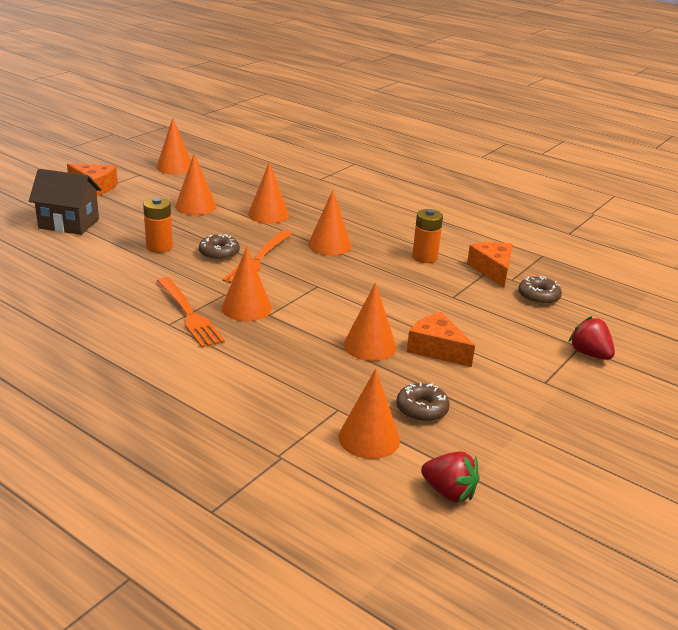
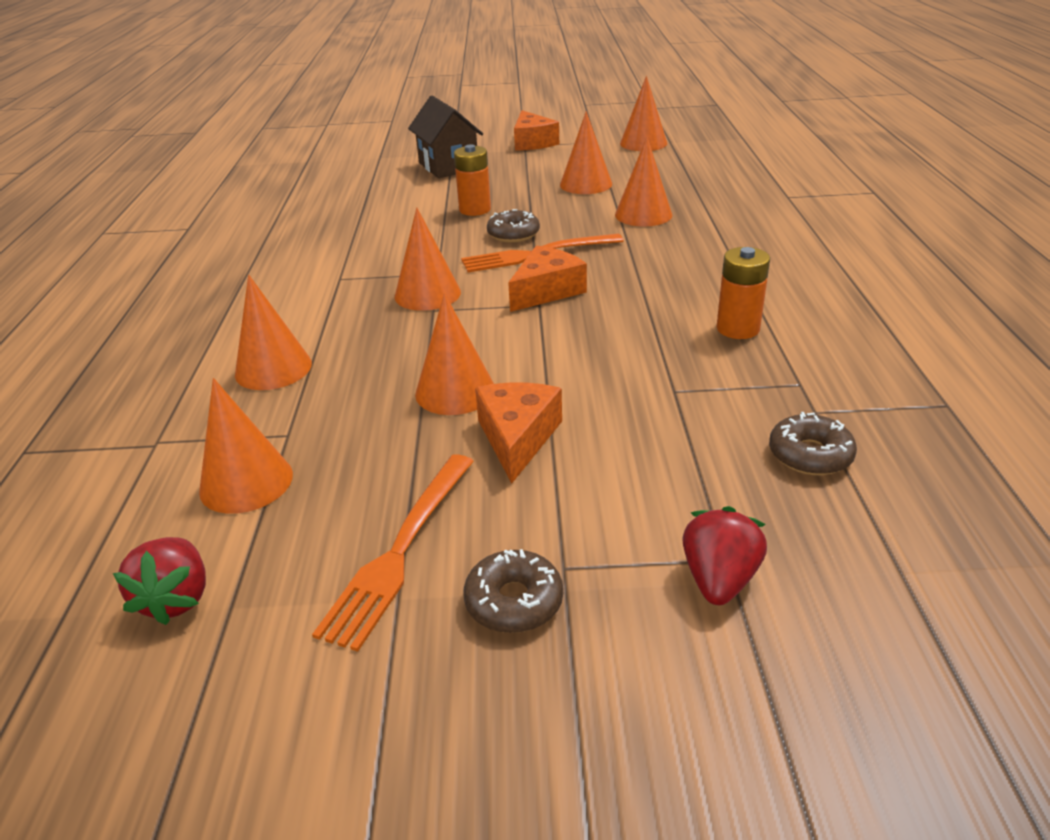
camera: 55 degrees right, 5 degrees up
orange fork [157,277,225,348] -> orange fork moved to [312,454,474,652]
orange cone [308,190,352,255] -> orange cone moved to [235,275,312,390]
brown donut [396,383,450,422] -> brown donut moved to [464,549,563,633]
orange cheese [467,242,513,288] -> orange cheese moved to [508,245,587,312]

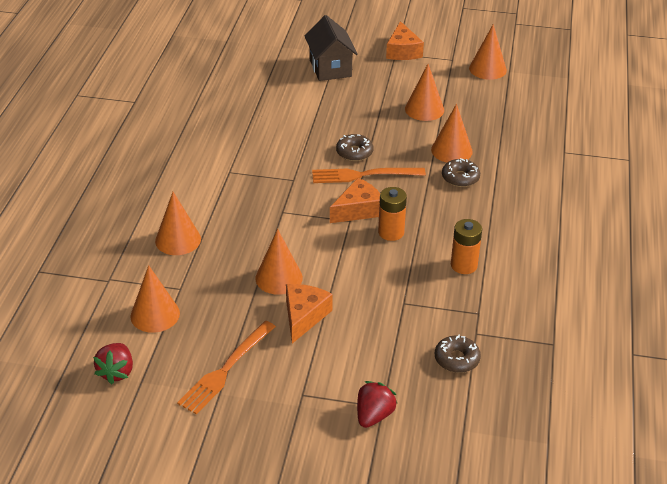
camera: 10 degrees right, 5 degrees up
orange cone [395,207,461,311] -> none
orange battery [454,145,491,216] -> orange battery moved to [378,187,407,241]
brown donut [464,549,563,633] -> brown donut moved to [442,158,480,187]

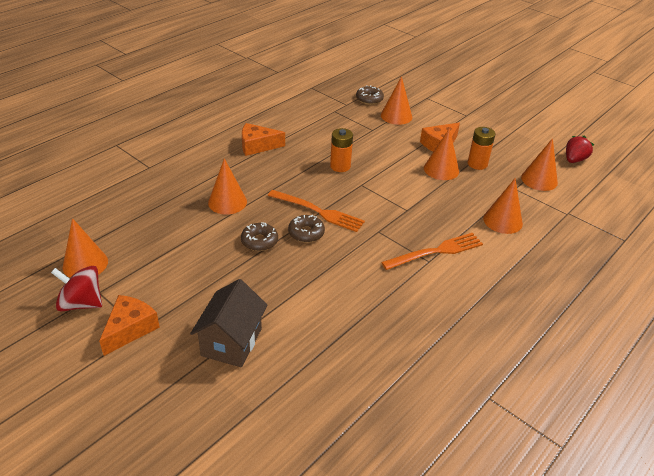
camera: 150 degrees left, 0 degrees up
orange fork [177,321,276,414] -> orange fork moved to [381,233,483,270]
orange cheese [330,178,380,223] -> orange cheese moved to [242,123,285,156]
red strawberry [357,381,397,428] -> none
orange cone [405,64,444,121] -> orange cone moved to [381,76,412,125]
brown donut [442,158,480,187] -> brown donut moved to [241,222,278,251]
orange battery [451,219,482,274] -> orange battery moved to [467,127,495,170]
none -> red spinning top [51,266,102,311]

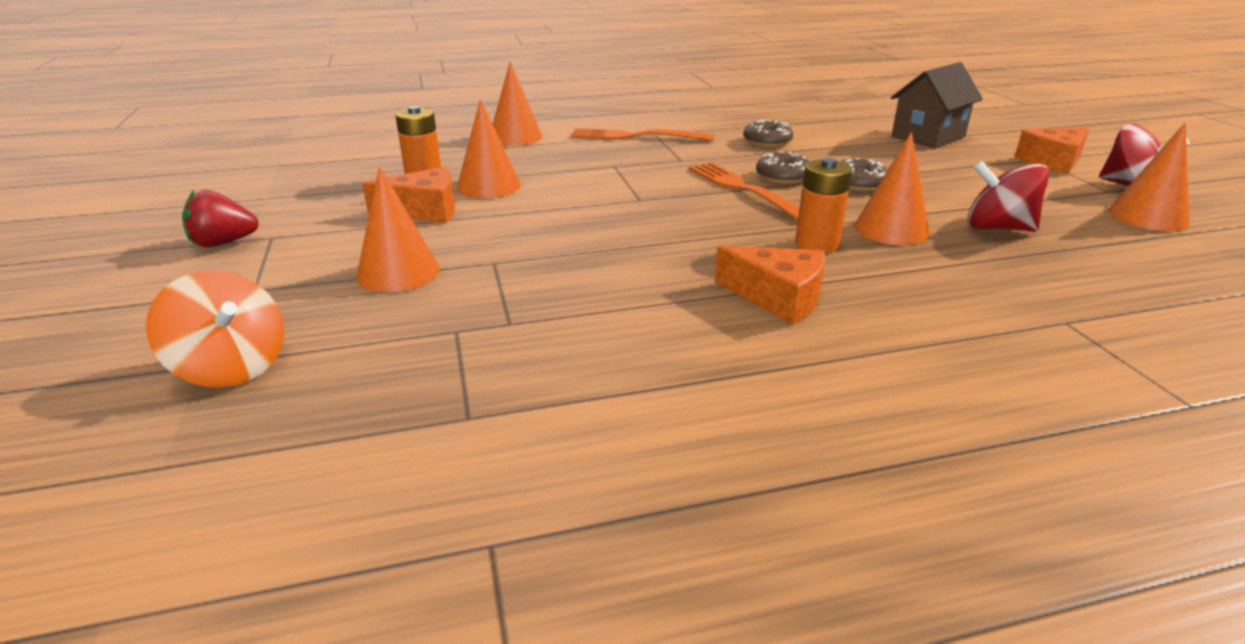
camera: 145 degrees left, 10 degrees down
orange battery [330,128,353,172] -> orange battery moved to [795,158,852,253]
brown donut [356,85,384,105] -> brown donut moved to [743,119,793,147]
orange cone [521,138,558,191] -> none
red strawberry [566,135,594,163] -> red strawberry moved to [182,190,259,247]
none -> orange spinning top [146,270,284,388]
none -> red spinning top [967,161,1049,232]

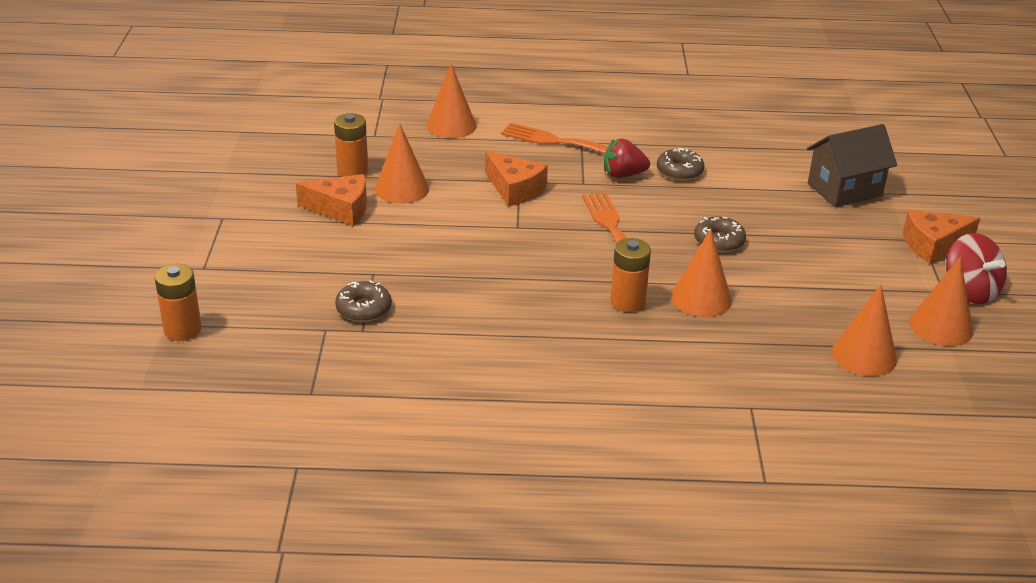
camera: 15 degrees right, 5 degrees up
orange spinning top [146,270,284,388] -> orange battery [155,264,202,341]
red strawberry [182,190,259,247] -> red strawberry moved to [604,138,650,178]
orange cone [356,166,440,292] -> orange cone moved to [832,285,897,376]
orange cheese [715,246,825,324] -> orange cheese moved to [485,151,548,207]
brown donut [756,151,810,184] -> brown donut moved to [335,280,392,322]
red spinning top [967,161,1049,232] -> none

